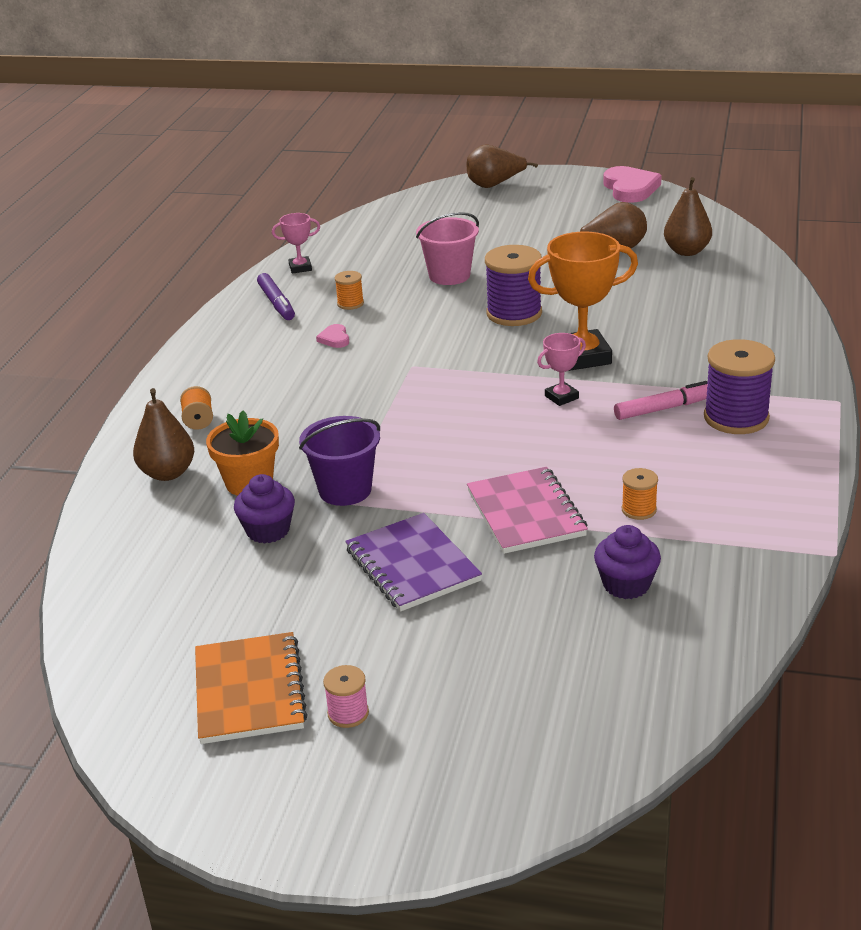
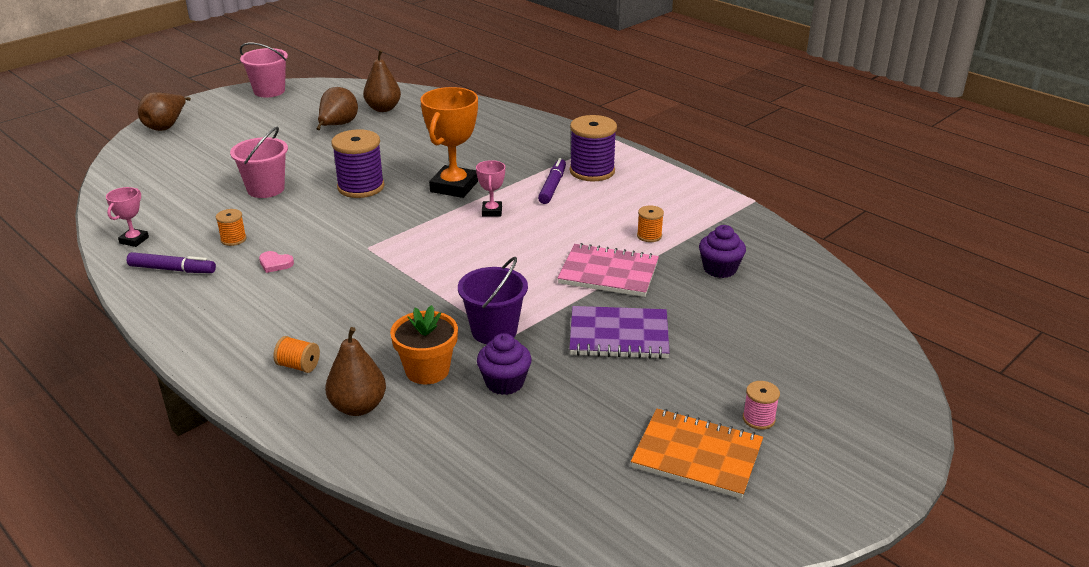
camera: 60 degrees left, 0 degrees up
pink heart [603,166,662,203] -> pink bucket [240,43,288,98]
pink marker [614,381,708,420] -> purple marker [538,158,566,204]

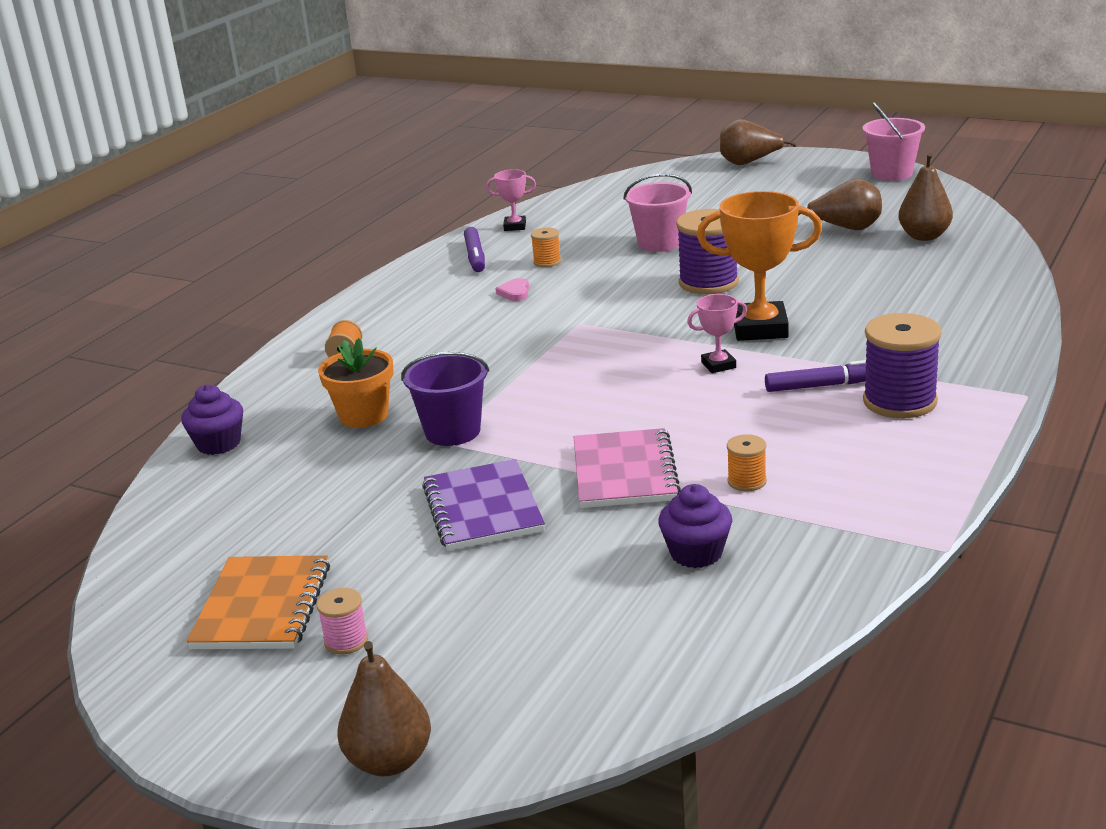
camera: 75 degrees right, 5 degrees down
brown pear [325,327,386,416] -> brown pear moved to [338,641,431,776]
purple cupcake [477,333,532,395] -> purple cupcake moved to [181,385,243,455]

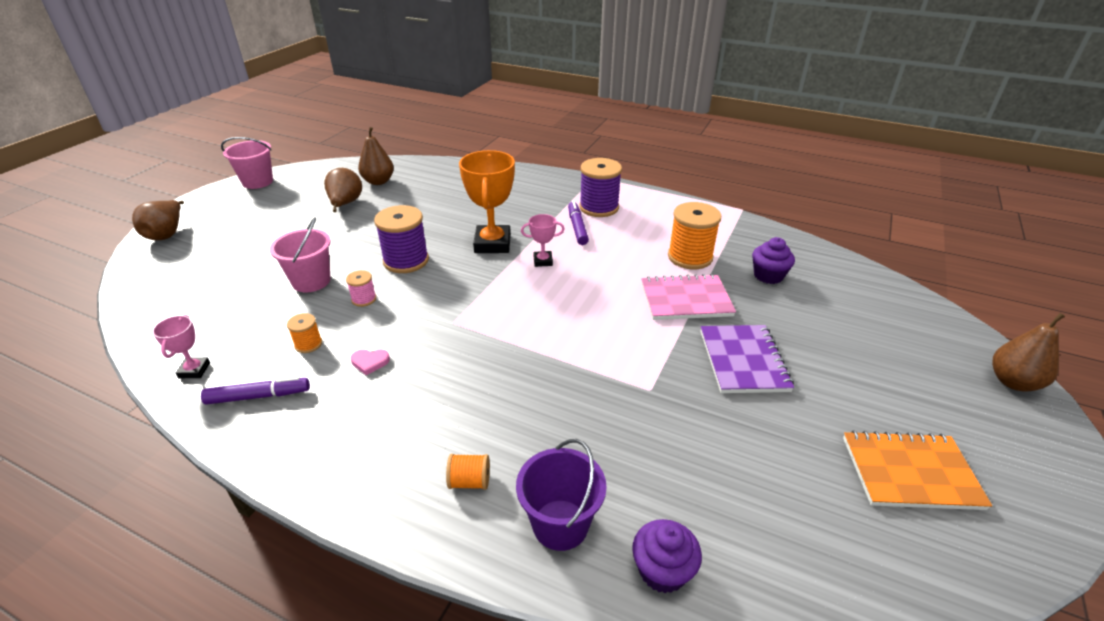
camera: 95 degrees left, 10 degrees up
pink spool [317,588,368,654] -> pink spool moved to [346,270,376,307]
orange flower pot [318,338,393,428] -> none
purple bucket [401,351,489,446] -> purple bucket moved to [516,439,607,551]
purple notebook [422,459,545,551] -> purple notebook turned 75 degrees counterclockwise [700,325,794,393]
pink trophy [687,294,747,373] -> pink trophy turned 75 degrees counterclockwise [521,214,565,267]
orange spool [727,434,767,491] -> orange spool [668,202,721,269], size x2.02

